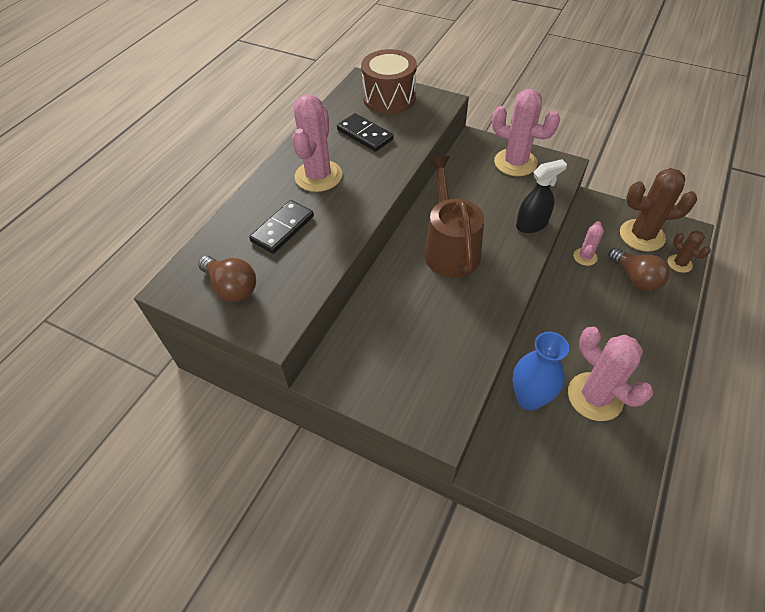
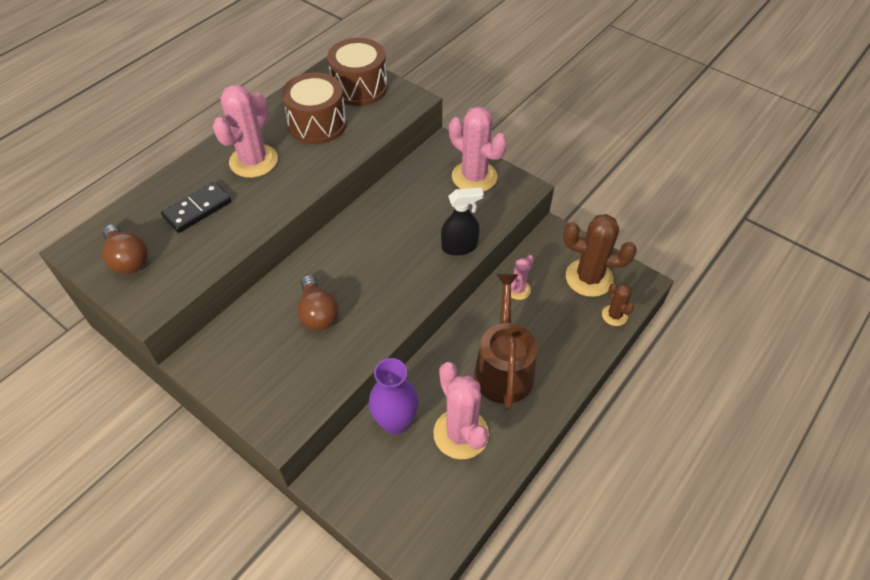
camera: 10 degrees right, 0 degrees up
black domino [337,113,394,152] -> brown drum [281,73,347,144]
brown watering can [424,156,484,278] -> brown watering can moved to [474,274,538,410]
blue vase [513,332,569,410] -> purple vase [369,358,418,435]
brown light bulb [608,248,670,292] -> brown light bulb moved to [297,275,339,331]

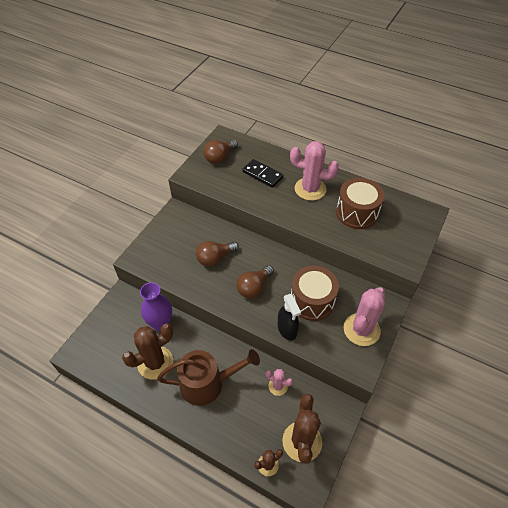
camera: 80 degrees right, 0 degrees up
brown drum [327,38,387,106] -> brown drum moved to [291,265,339,321]
pink cactus [433,362,489,459] -> brown cactus [122,323,173,380]
none -> brown light bulb [237,265,274,298]

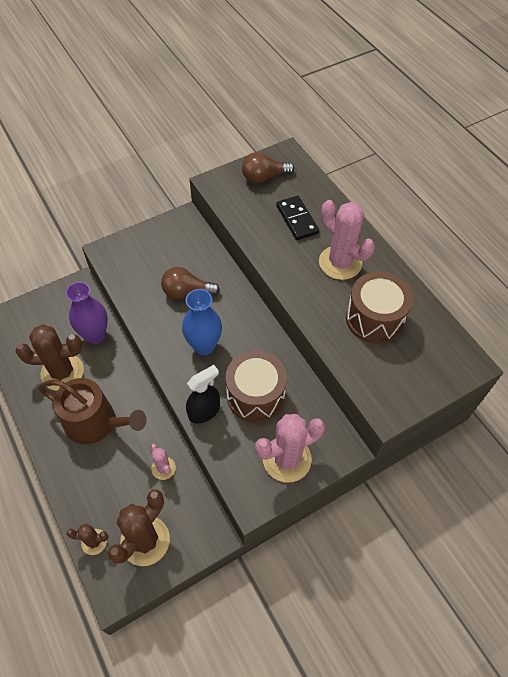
camera: 30 degrees right, 5 degrees up
brown light bulb [237,265,274,298] -> blue vase [182,289,222,355]
black spray bottle [278,294,301,340] -> black spray bottle turned 135 degrees counterclockwise [186,365,220,424]

